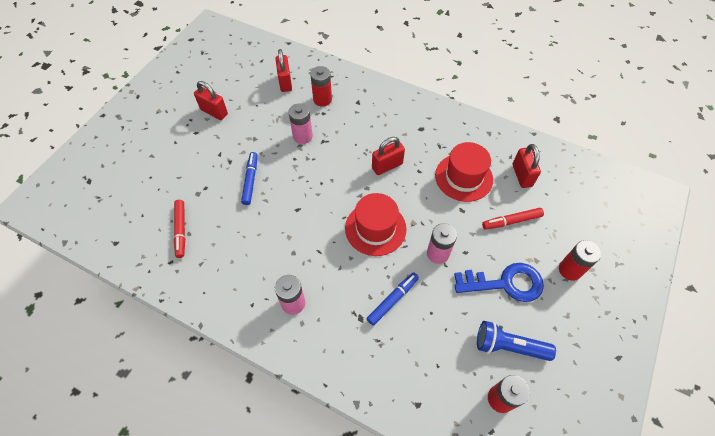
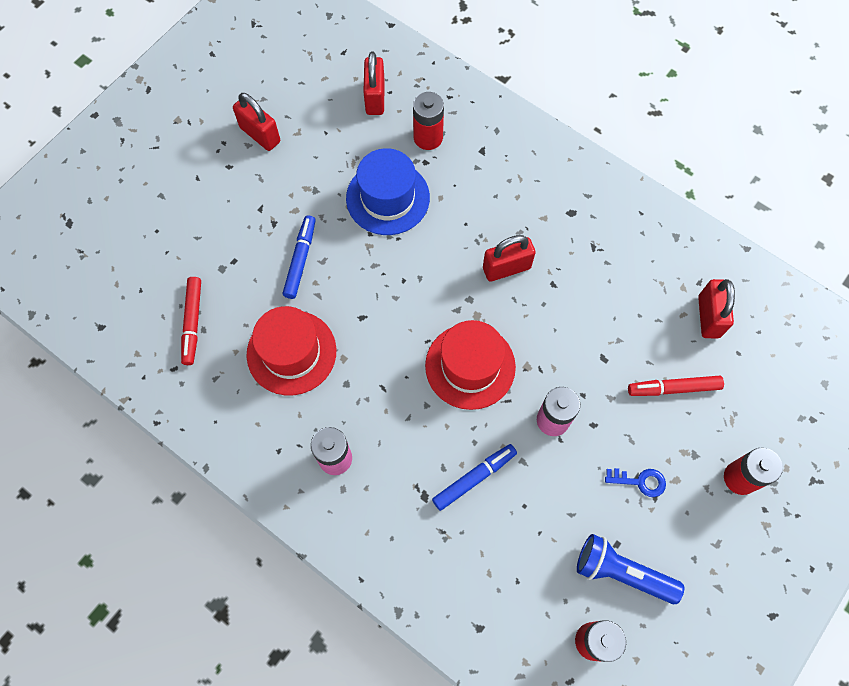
camera: 10 degrees right, 10 degrees up
pink battery [289,103,313,144] -> blue hat [346,148,430,235]
red hat [435,142,493,202] -> red hat moved to [247,306,336,395]
blue key [454,263,544,302] -> blue key [605,468,666,497], size x0.47

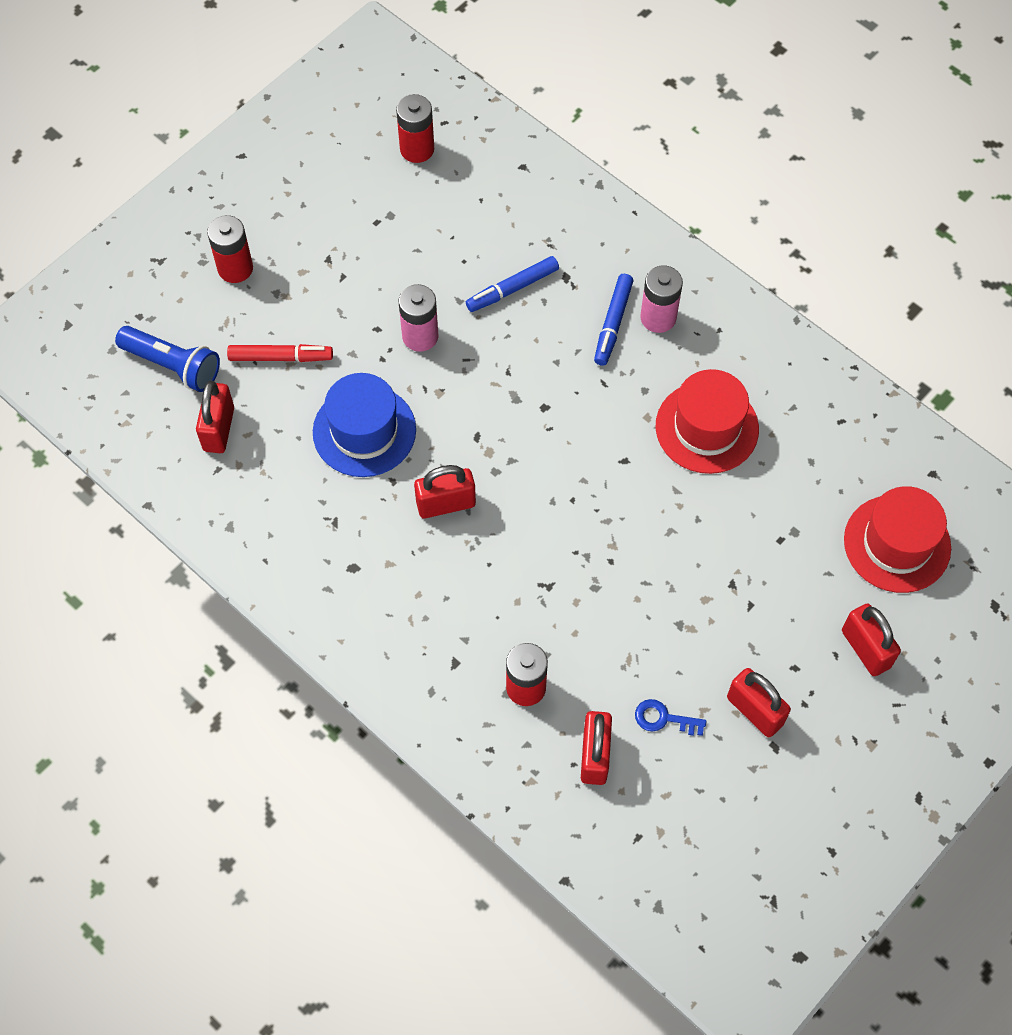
camera: 175 degrees left, 5 degrees down
red marker [181,277,201,365] -> none
blue marker [283,215,316,299] -> blue marker moved to [594,274,633,366]
blue hat [346,148,430,235] -> blue hat moved to [313,373,416,477]
red hat [425,320,516,410] -> red hat moved to [844,486,951,593]
blue flashlight [577,534,684,604] -> blue flashlight moved to [115,326,220,392]
blue key [605,468,666,497] -> blue key moved to [635,699,706,736]
none -> red padlock [842,603,901,676]

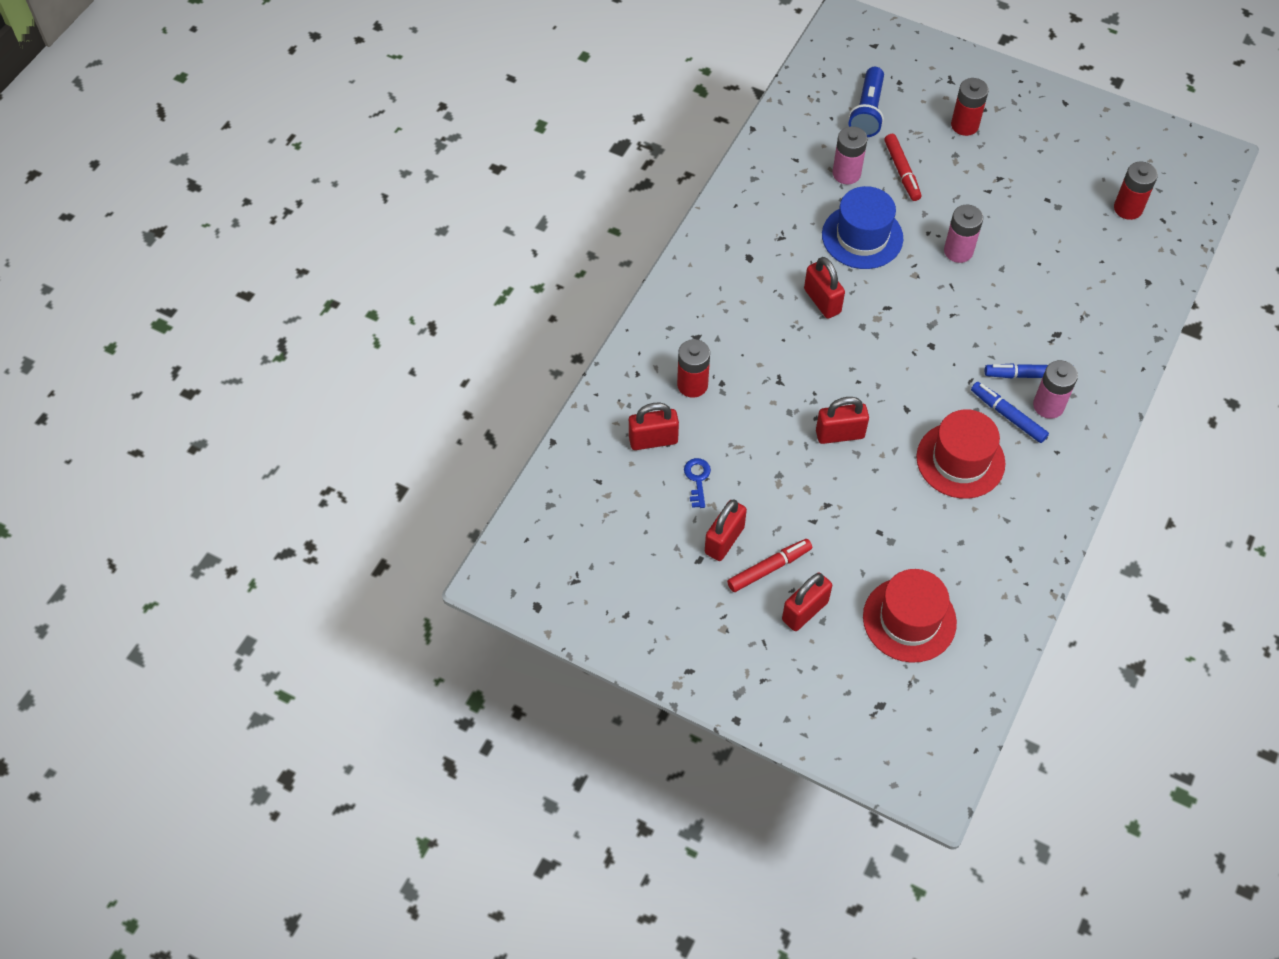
camera: 75 degrees right, 5 degrees down
red padlock [196,381,234,453] -> red padlock moved to [816,397,869,444]
blue marker [466,256,559,312] -> blue marker moved to [971,382,1049,443]
none -> red marker [727,539,812,592]
none -> pink battery [833,126,867,184]

